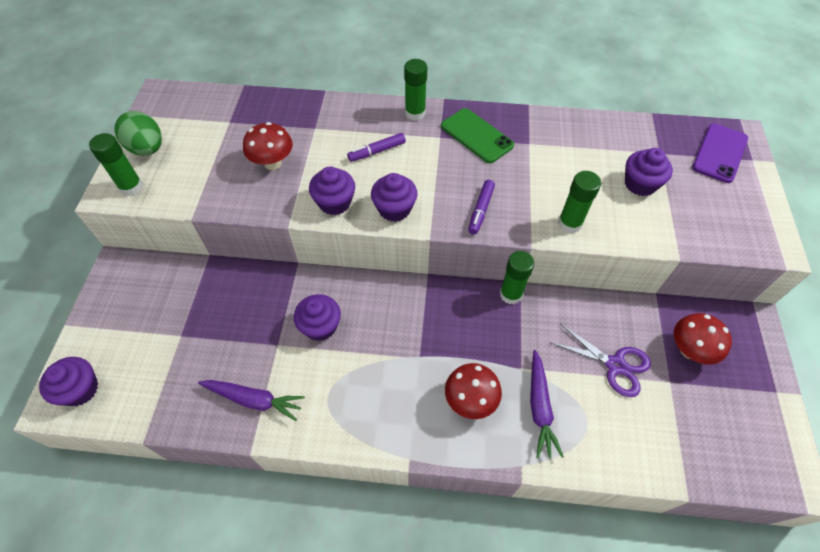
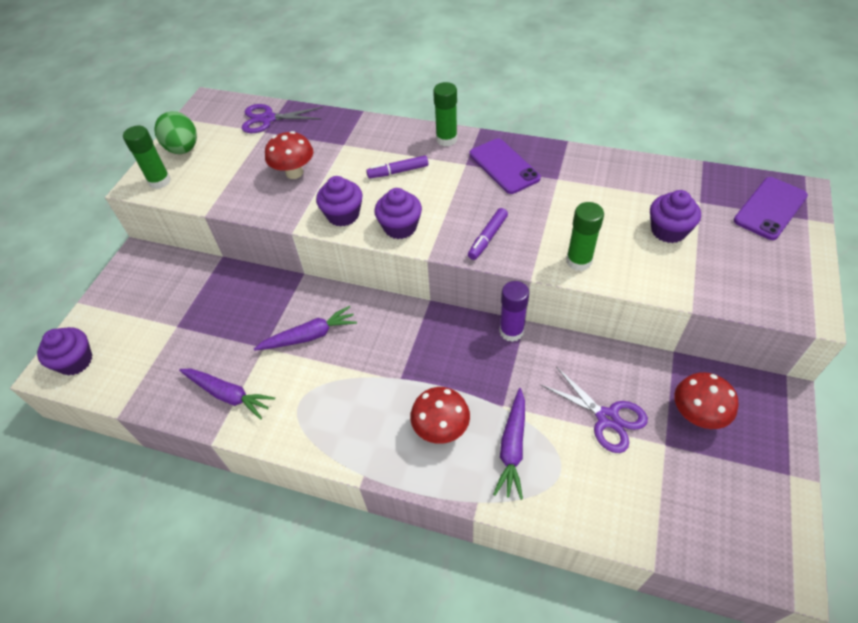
camera: 15 degrees right, 5 degrees down
purple cupcake [294,294,341,341] -> purple carrot [254,306,357,351]
green phone [441,108,514,163] -> purple phone [470,138,541,194]
green glue stick [500,251,534,304] -> purple glue stick [499,281,529,342]
none -> purple scissors [242,104,323,133]

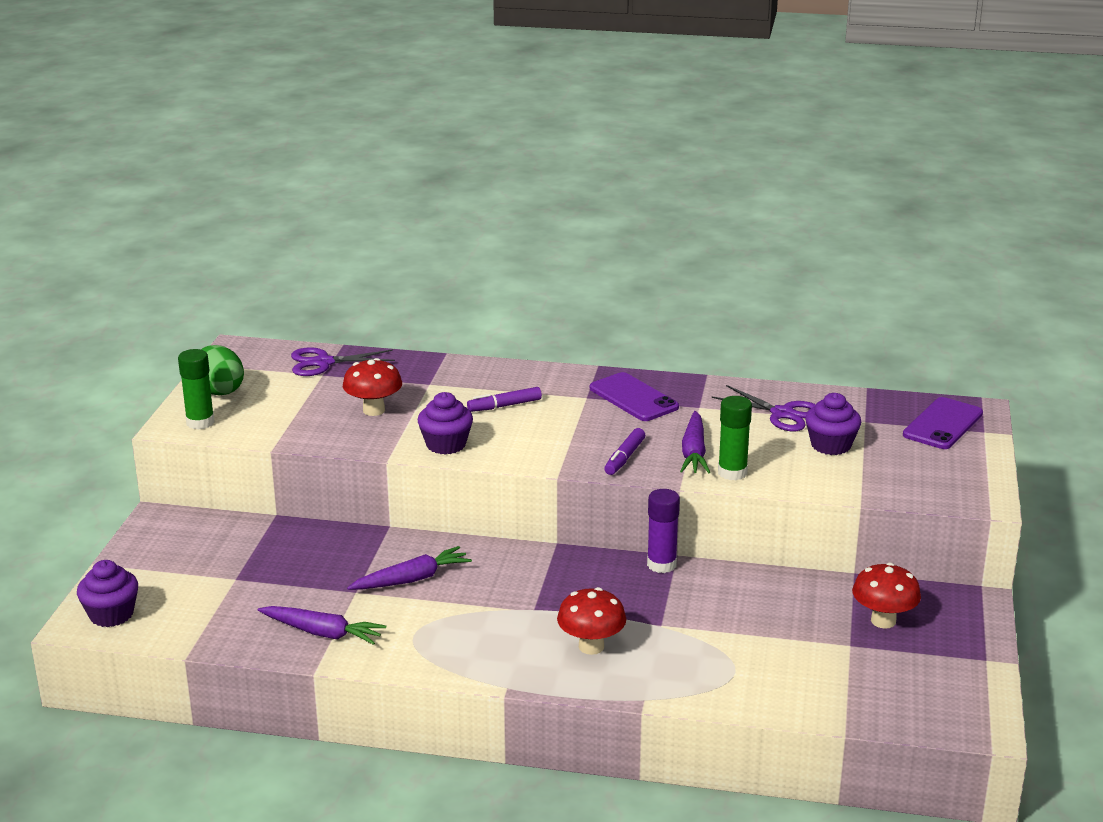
camera: 10 degrees left, 25 degrees down
purple cupcake [374,188,422,239] -> none
green glue stick [433,82,457,146] -> none
purple carrot [493,388,525,500] -> purple carrot moved to [680,411,710,473]
purple scissors [541,367,648,453] -> purple scissors moved to [712,385,816,431]

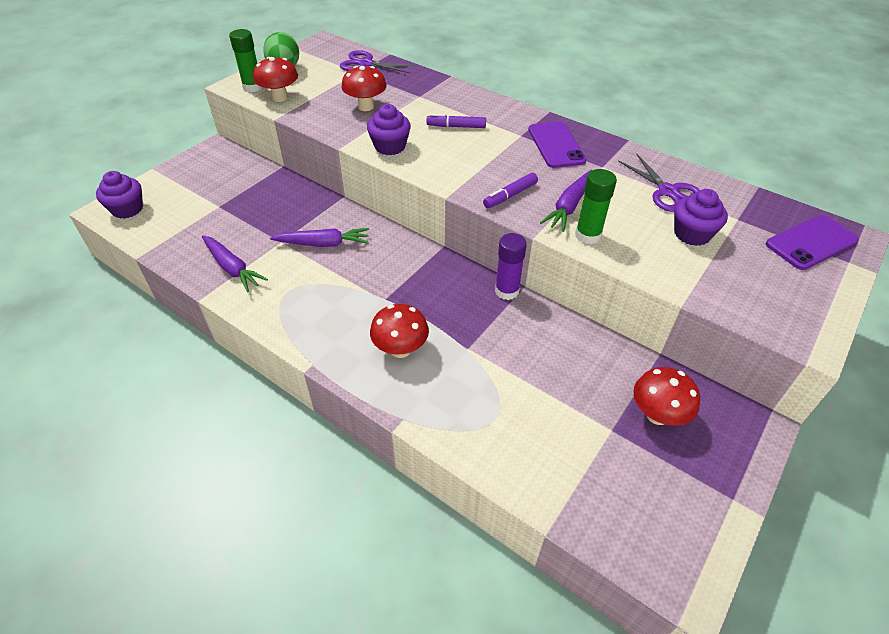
camera: 25 degrees right, 20 degrees up
none -> red mushroom [253,57,298,102]

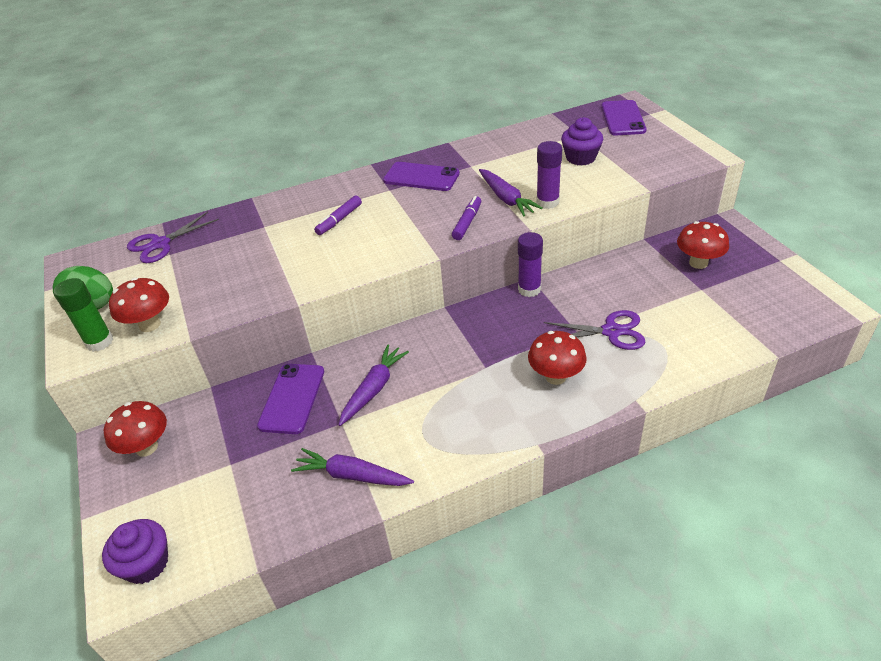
camera: 55 degrees left, 5 degrees down
purple carrot [202,235,268,292] -> purple carrot turned 150 degrees counterclockwise [291,448,414,486]
red mushroom [341,66,387,111] -> red mushroom moved to [104,401,167,457]
purple cupcake [367,104,411,155] -> none
purple marker [483,173,538,208] -> purple marker turned 150 degrees counterclockwise [452,196,481,240]
green glue stick [575,169,617,244] -> purple glue stick [536,141,562,209]
purple scissors [618,153,700,212] -> purple scissors moved to [544,310,645,350]
none -> purple phone [257,364,324,434]

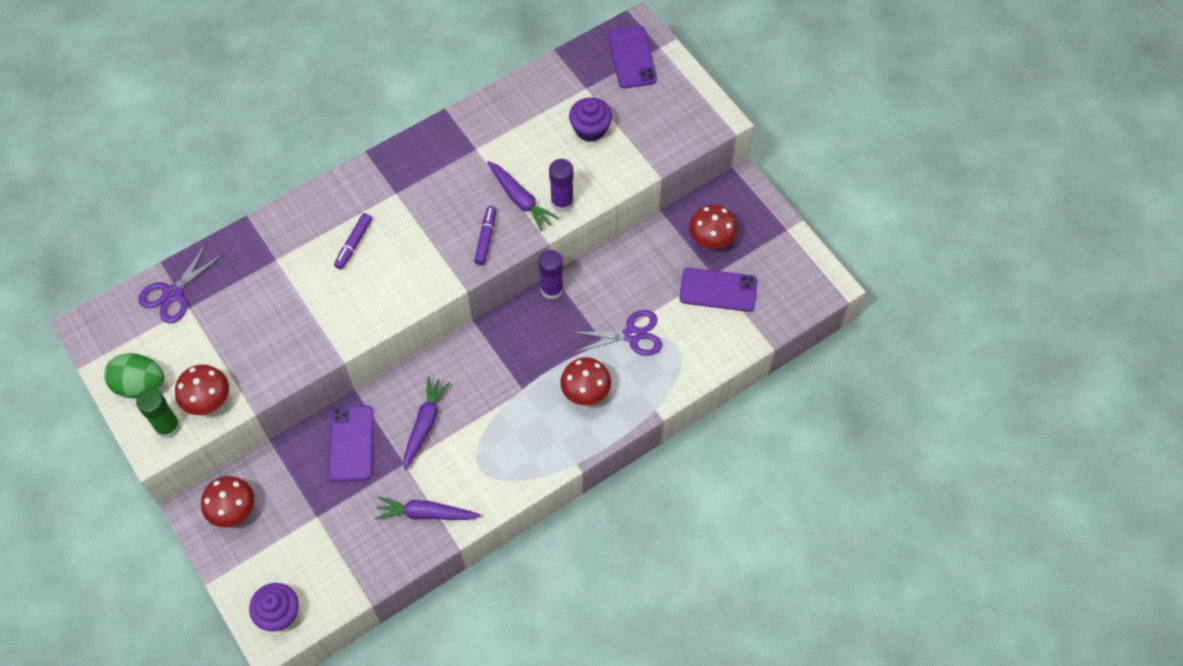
camera: 15 degrees left, 20 degrees up
purple phone [383,162,460,191] -> purple phone moved to [679,268,758,312]

